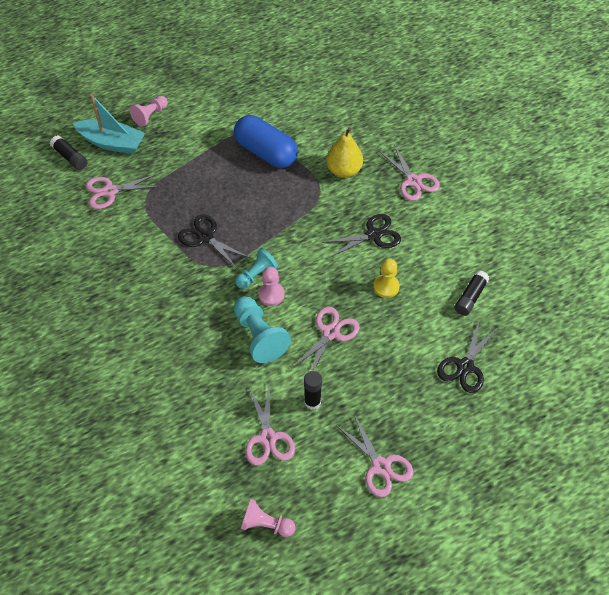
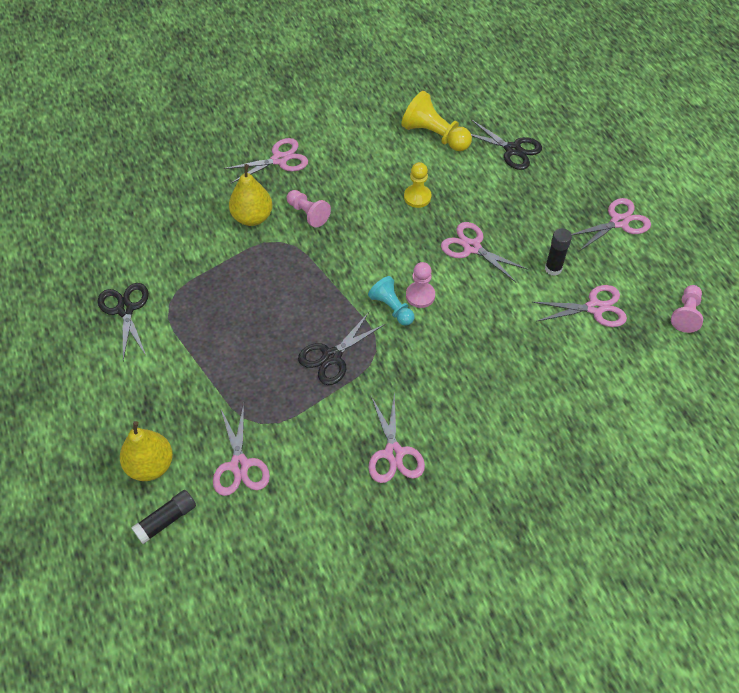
camera: 85 degrees left, 0 degrees up
turquoise boat [73,94,145,154] -> yellow pear [120,421,173,481]
pink pawn [130,96,168,127] -> pink pawn moved to [287,190,331,228]
turquoise pawn [233,296,291,363] -> none
blue capsule [234,115,298,168] -> none
black scissors [322,214,401,258] -> black scissors moved to [98,283,149,361]
black glue stick [455,270,490,316] -> yellow pawn [401,91,472,151]
none -> pink scissors [368,392,425,483]

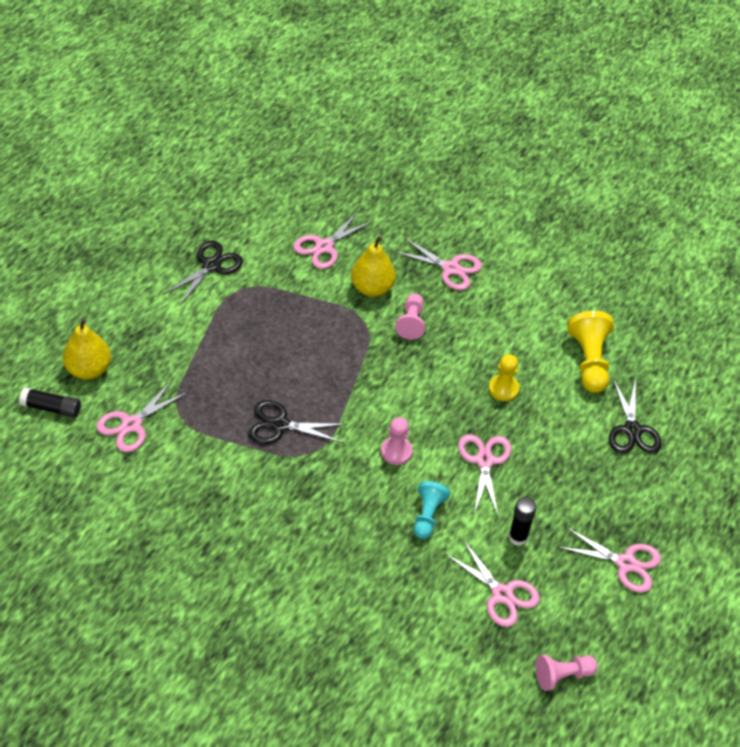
camera: 50 degrees right, 5 degrees down
turquoise pawn [368,276,414,326] -> turquoise pawn moved to [414,481,450,539]
pink scissors [368,392,425,483] -> pink scissors moved to [293,212,373,269]

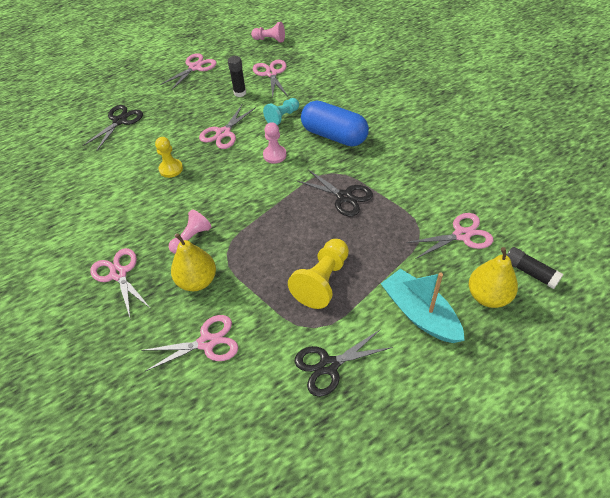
camera: 145 degrees left, 0 degrees up
pink scissors [558,527,661,593] -> pink scissors turned 75 degrees clockwise [160,53,217,90]
yellow pawn [567,311,614,393] -> yellow pawn moved to [288,239,349,309]
none -> blue capsule [301,101,369,147]
none -> turquoise boat [381,269,465,343]

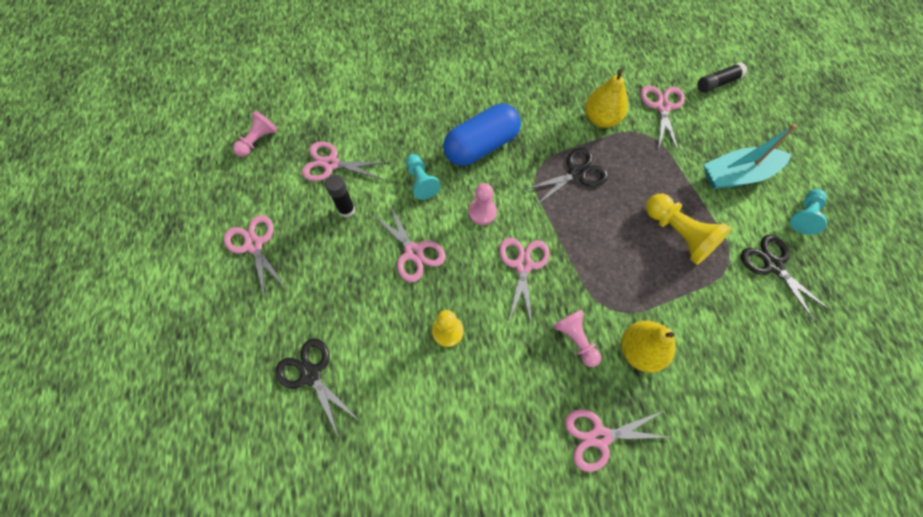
camera: 70 degrees left, 15 degrees up
pink scissors [141,315,238,371] -> pink scissors moved to [499,238,550,326]
black scissors [295,329,393,397] -> black scissors turned 150 degrees clockwise [741,235,831,322]
yellow pear [469,247,518,308] -> yellow pear moved to [585,69,628,128]
none -> turquoise pawn [790,189,827,235]

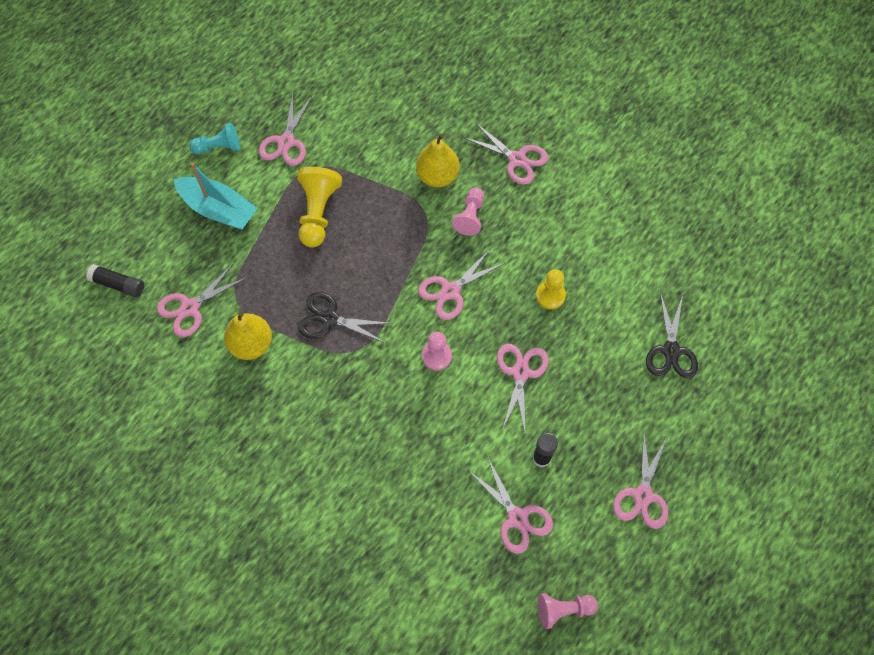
camera: 135 degrees left, 0 degrees up
turquoise pawn [406,154,441,200] -> none
blue capsule [443,104,521,166] -> none
black scissors [741,235,831,322] -> pink scissors [259,93,312,166]

